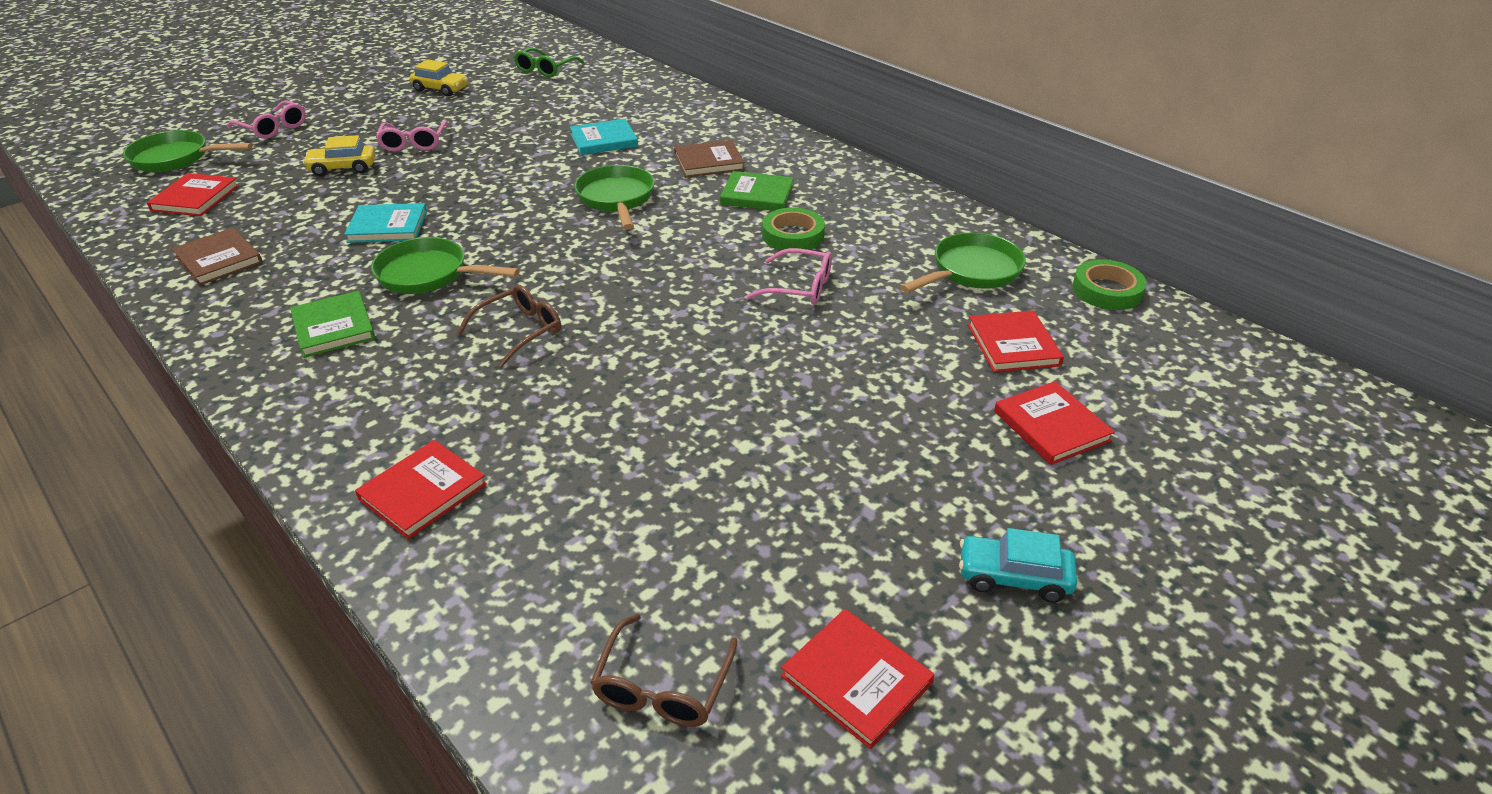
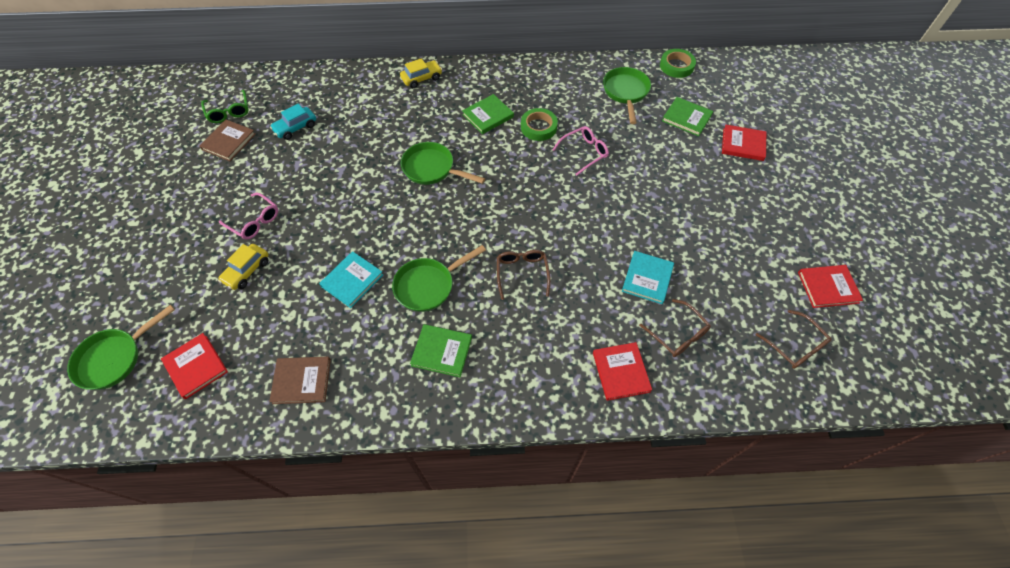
camera: 50 degrees left, 20 degrees up
pink glasses [228,100,306,139] -> none
yellow car [410,59,468,97] -> yellow car moved to [400,58,442,88]
turquoise book [570,119,638,155] -> turquoise book moved to [622,251,674,304]
brown book [674,140,745,177] -> brown book moved to [200,120,256,161]
turquoise car [959,528,1077,603] -> turquoise car moved to [270,104,316,140]
red book [968,311,1064,372] -> green book [662,97,713,136]
none -> brown glasses [639,299,711,357]

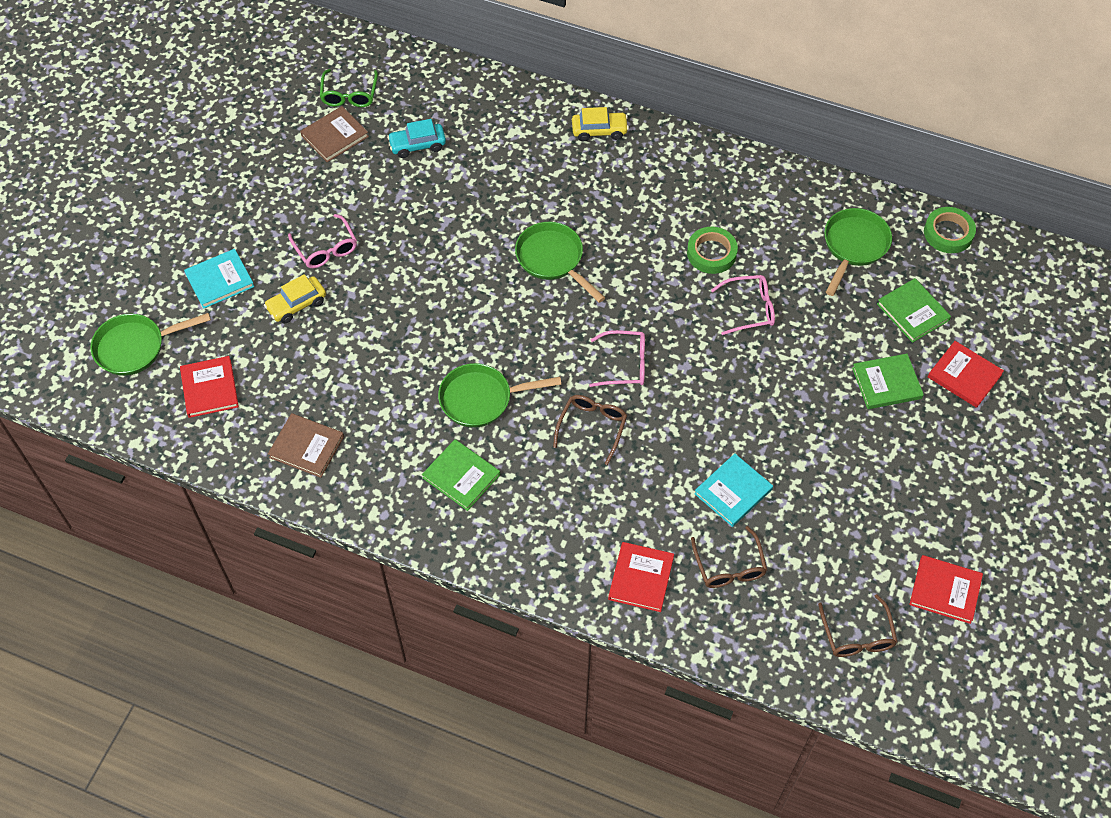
camera: 25 degrees right, 0 degrees up
turquoise book [319,251,383,308] -> turquoise book moved to [184,249,254,309]
green book [462,94,514,134] -> green book moved to [852,354,924,409]
none -> pink glasses [589,330,645,387]

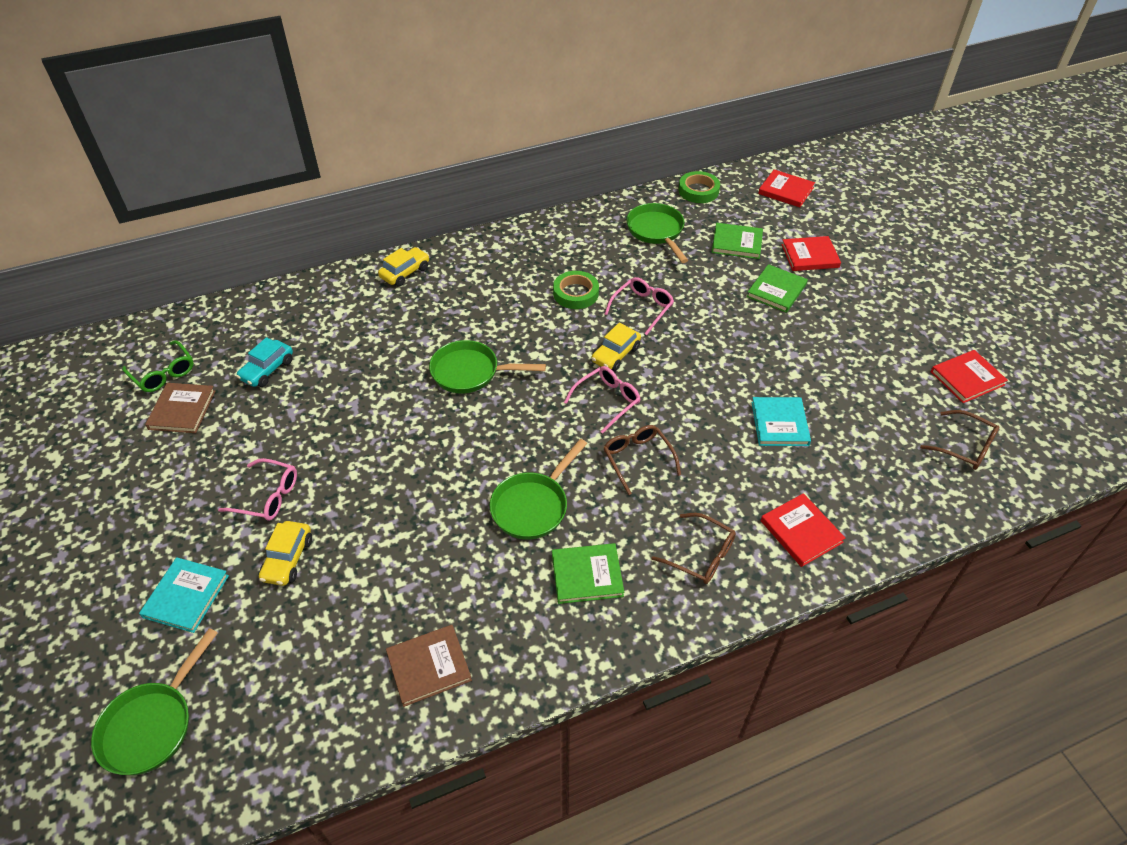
camera: 45 degrees left, 10 degrees down
red book [180,356,239,418] -> red book moved to [758,170,815,207]
brown glasses [691,526,767,588] -> brown glasses moved to [651,513,736,584]
none -> yellow car [591,323,641,371]

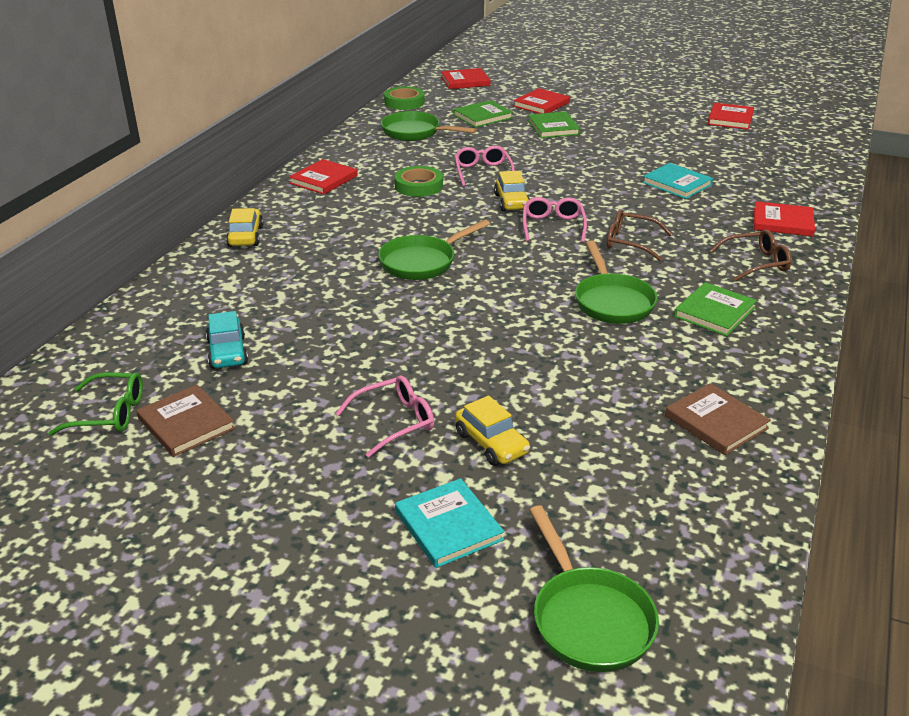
camera: 45 degrees left, 15 degrees down
brown book [386,625,472,707] -> brown book turned 60 degrees counterclockwise [665,383,771,455]
brown glasses [920,410,999,470] -> none
none -> red book [289,159,357,194]

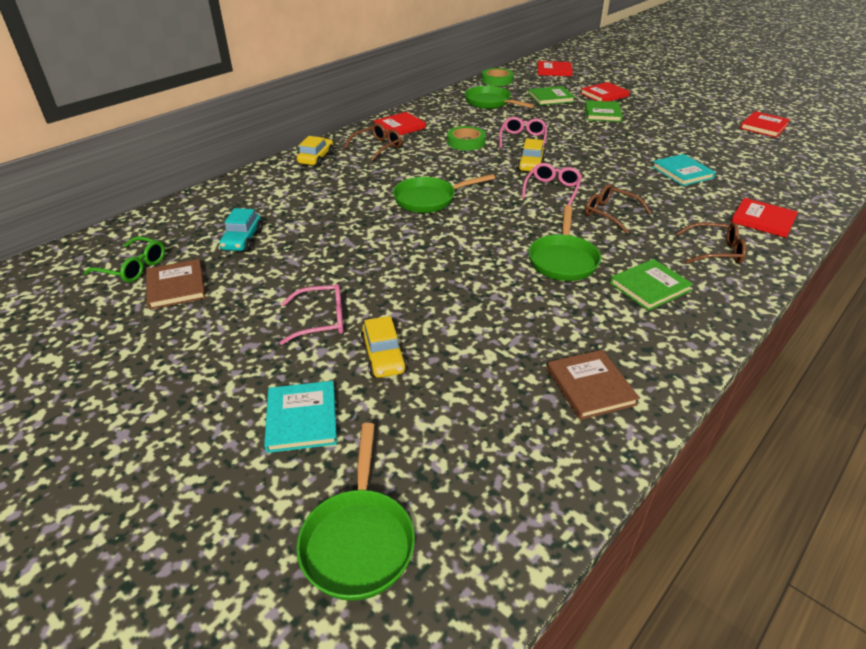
camera: 20 degrees right, 5 degrees up
none -> brown glasses [344,123,402,161]

